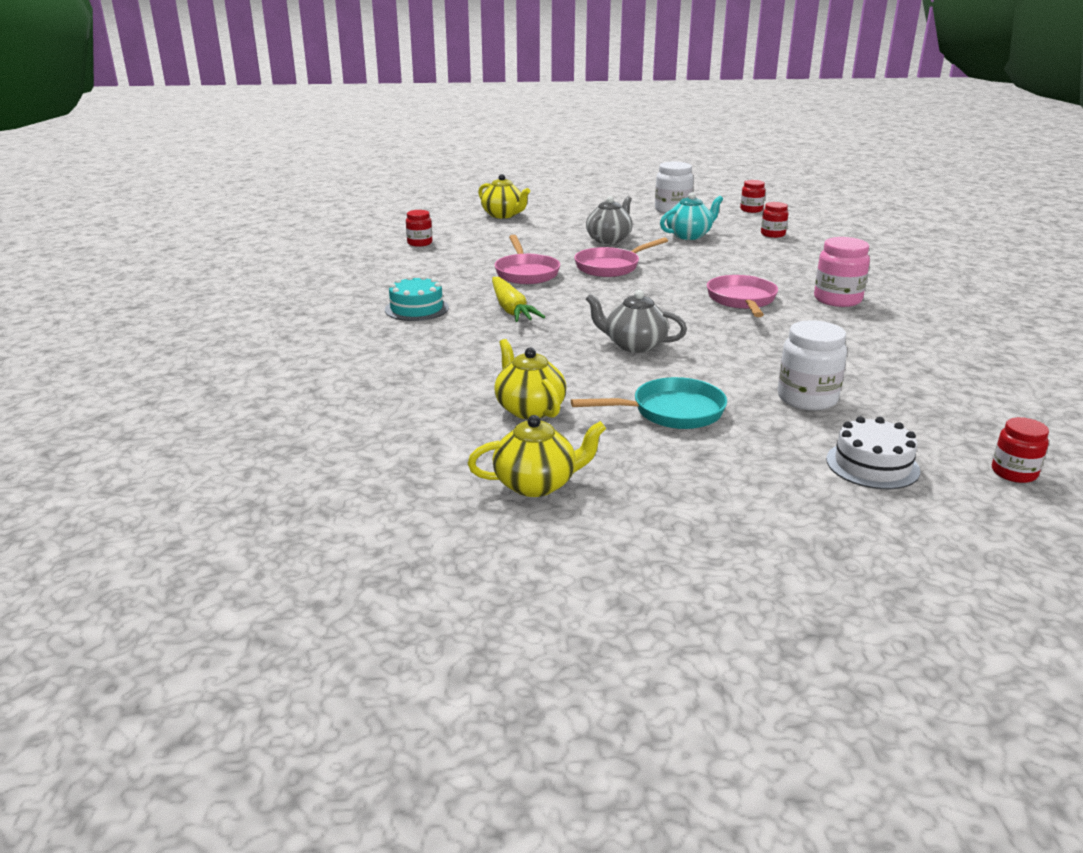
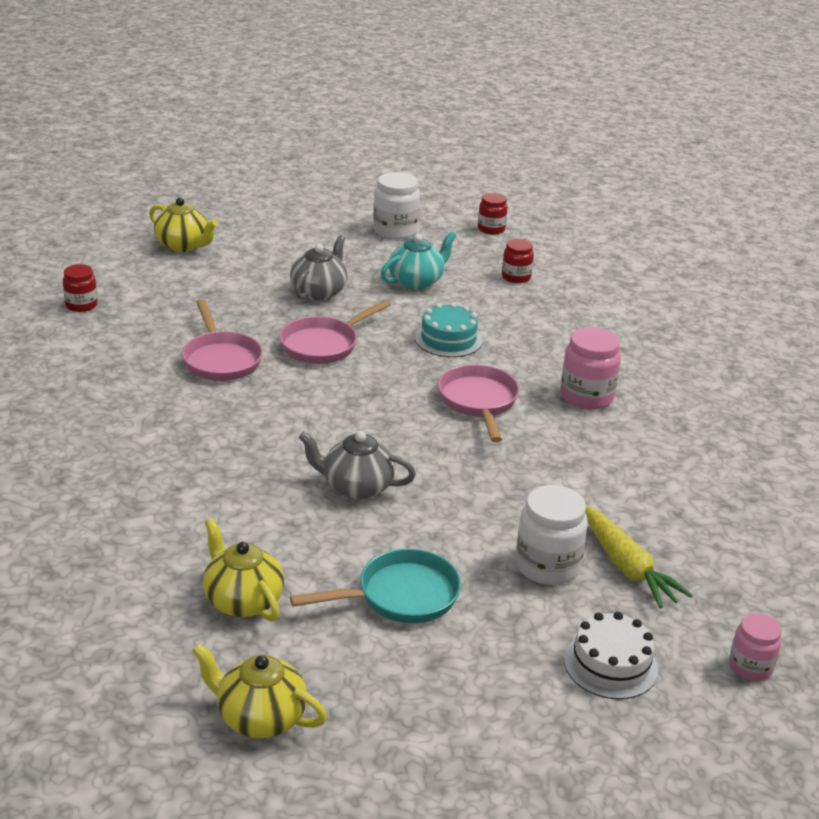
camera: 10 degrees left, 5 degrees up
turquoise cake [385,275,449,321] -> turquoise cake moved to [415,302,482,357]
yellow teapot [468,415,606,497] -> yellow teapot turned 135 degrees counterclockwise [192,643,327,738]
yellow carrot [492,277,545,322] -> yellow carrot moved to [585,505,693,608]
red jar [992,417,1049,483] -> pink jar [729,613,782,681]

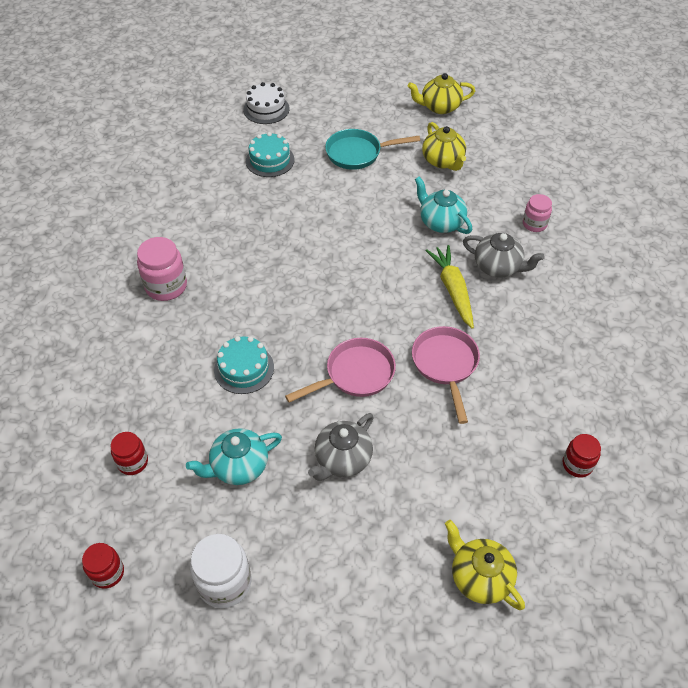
camera: 165 degrees left, 20 degrees up
yellow teapot [192,643,327,738] -> yellow teapot turned 135 degrees clockwise [408,73,475,114]
grey teapot [299,431,416,500] -> grey teapot moved to [463,233,545,278]
pink pan [438,365,520,442] -> none
white jar [516,485,588,585] -> turquoise cake [246,132,295,177]
yellow carrot [585,505,693,608] -> yellow carrot moved to [425,245,474,329]
pink jar [729,613,782,681] -> pink jar moved to [523,194,552,232]
none -> turquoise teapot [415,176,472,234]

